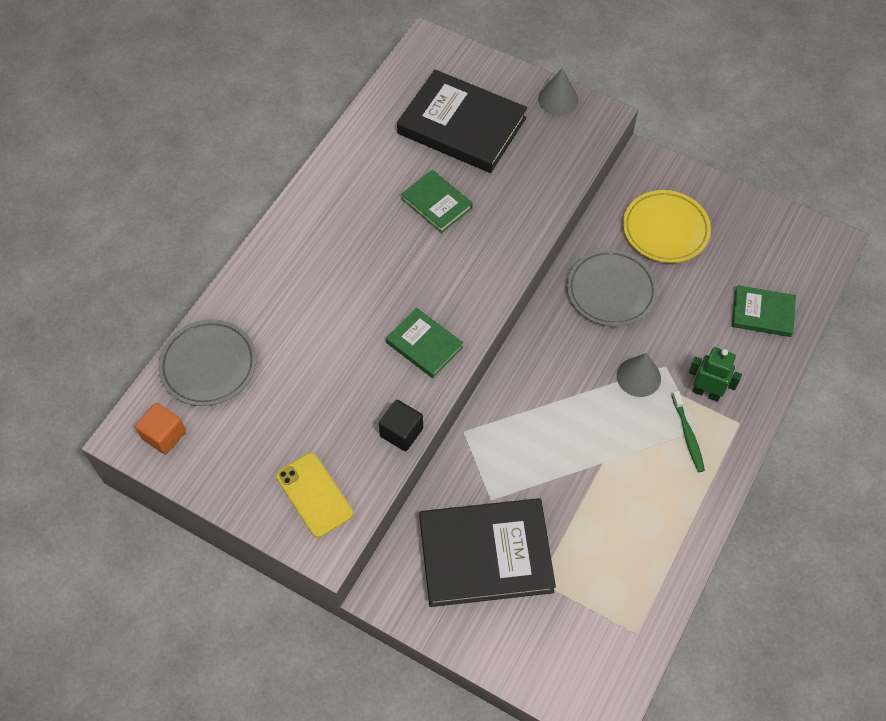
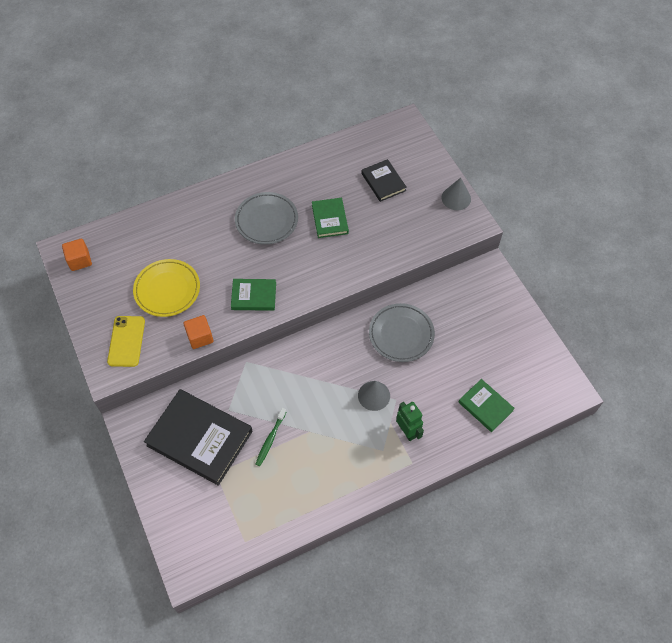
camera: 35 degrees right, 0 degrees up
grey plate [158,319,256,406] -> grey plate moved to [235,192,298,245]
black cube [379,400,423,451] -> orange cube [183,315,214,349]
green book [386,308,463,378] -> green book turned 75 degrees counterclockwise [231,279,276,311]
black book [397,70,527,173] -> black book [361,159,407,202], size x0.53
yellow plate [623,190,711,263] -> yellow plate moved to [133,259,200,317]
green toothbrush [672,391,705,472] -> green toothbrush moved to [256,408,286,466]

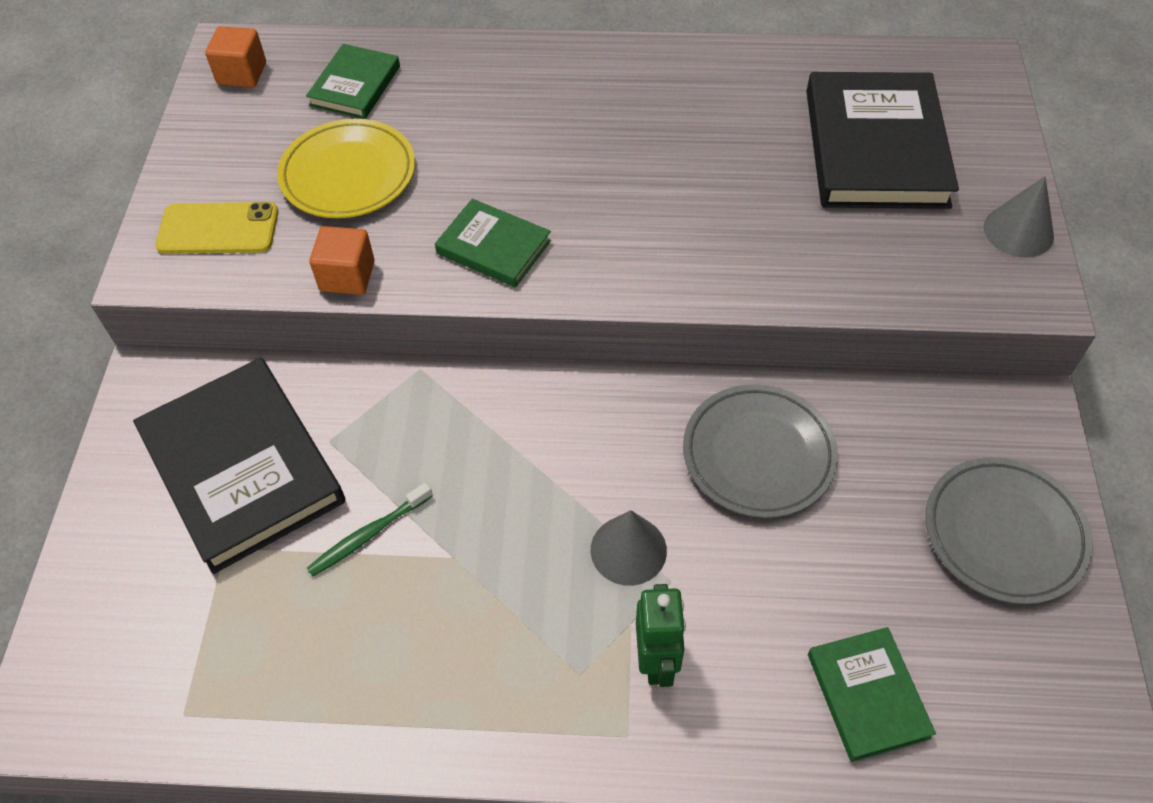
camera: 30 degrees right, 5 degrees down
yellow phone [107,316,145,367] -> yellow phone turned 60 degrees clockwise [155,202,278,254]
grey plate [235,192,298,245] -> grey plate moved to [925,457,1093,604]
green book [312,198,349,238] -> green book moved to [306,44,400,119]
black book [361,159,407,202] -> black book [806,72,959,209], size x1.89

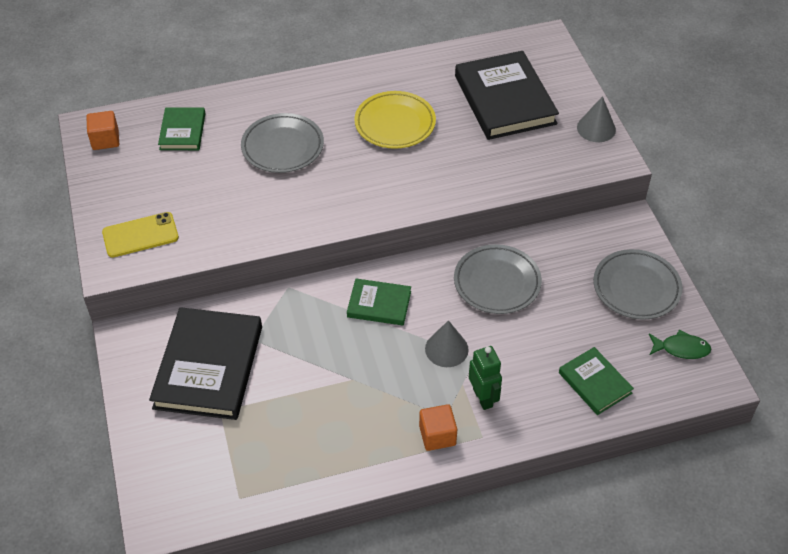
camera: 20 degrees left, 5 degrees down
black book [133,358,345,574] -> black book turned 60 degrees clockwise [149,307,262,420]
yellow plate [277,119,415,218] -> yellow plate moved to [354,91,436,149]
green toothbrush [307,482,433,576] -> none
orange cube [310,226,375,295] -> orange cube moved to [419,404,457,451]
green book [435,199,551,288] -> green book moved to [347,279,411,326]
none -> grey plate [241,113,324,173]
none -> green fish [649,329,711,359]

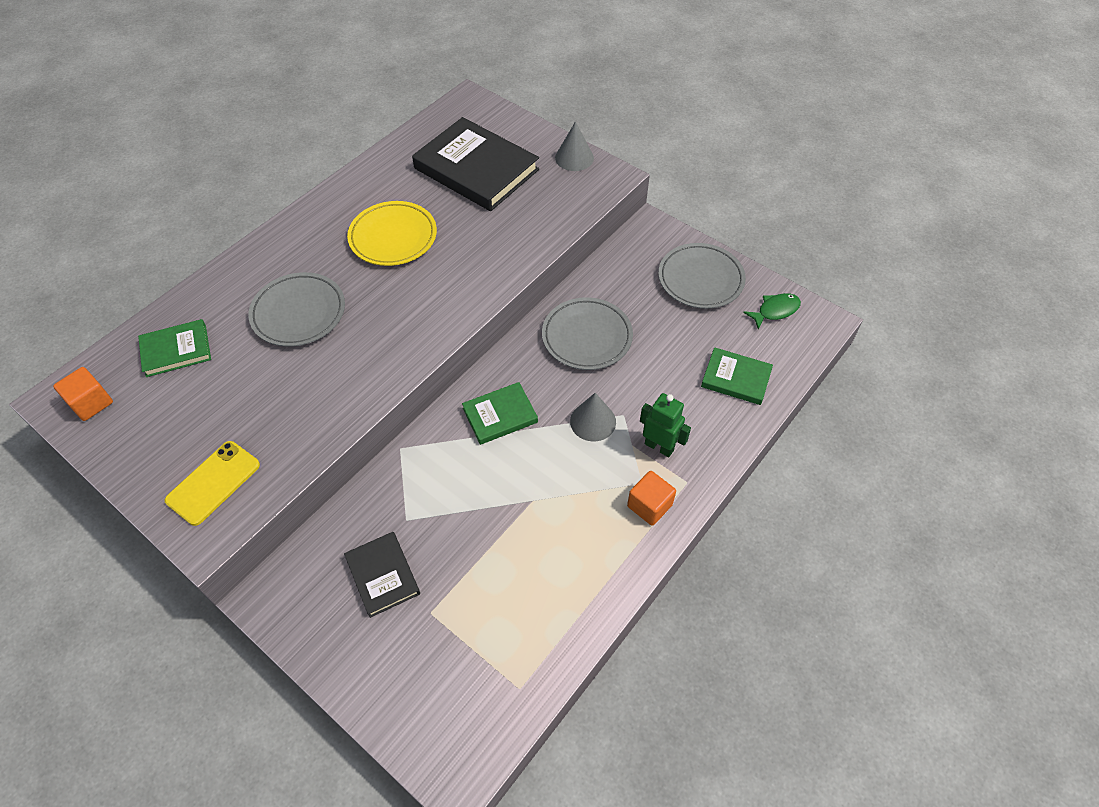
camera: 35 degrees left, 5 degrees up
black book [149,307,262,420] -> black book [344,532,420,618], size x0.53
green book [158,107,205,150] -> green book turned 75 degrees counterclockwise [138,319,211,377]

